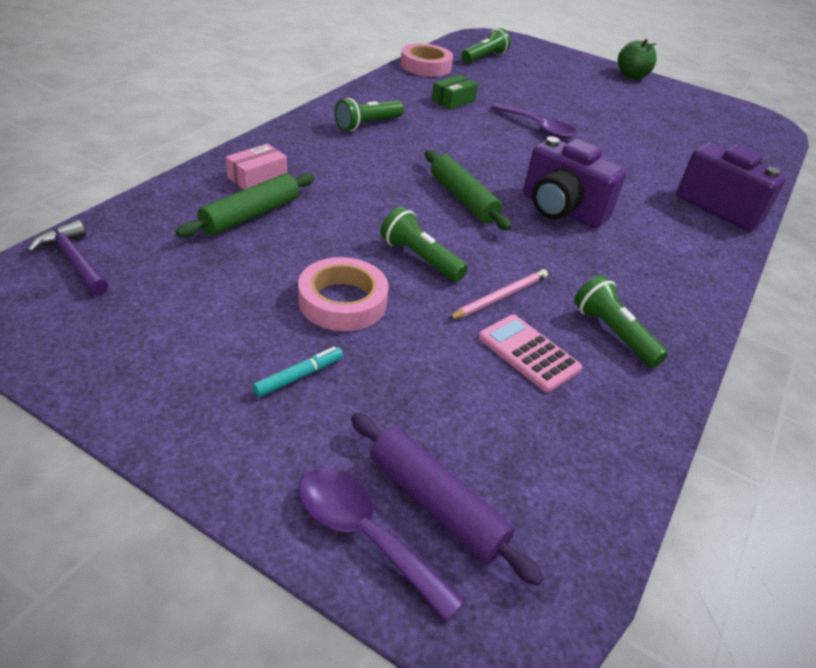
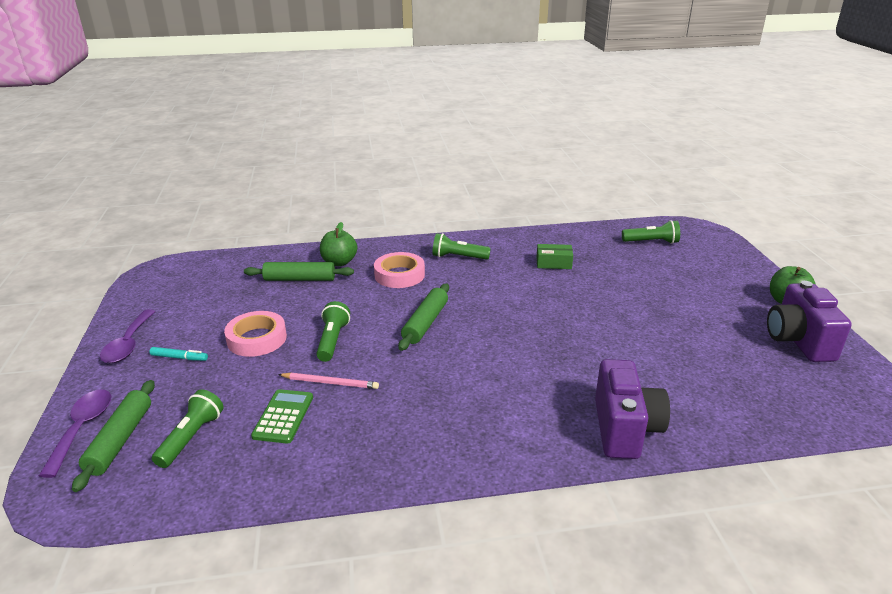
camera: 55 degrees right, 10 degrees down
purple hammer [27,220,109,296] -> none
pink box [226,144,287,190] -> green apple [320,222,357,266]
purple rolling pin [351,413,544,586] -> green rolling pin [72,380,155,492]
pink tape [400,43,453,77] -> pink tape moved to [374,252,425,288]
pink calculator [478,314,582,392] -> green calculator [251,389,313,443]
purple spoon [491,103,577,139] -> purple spoon moved to [100,309,156,363]
purple camera [523,136,627,228] -> purple camera moved to [767,281,852,362]
green flashlight [574,275,668,368] -> green flashlight moved to [152,389,223,468]

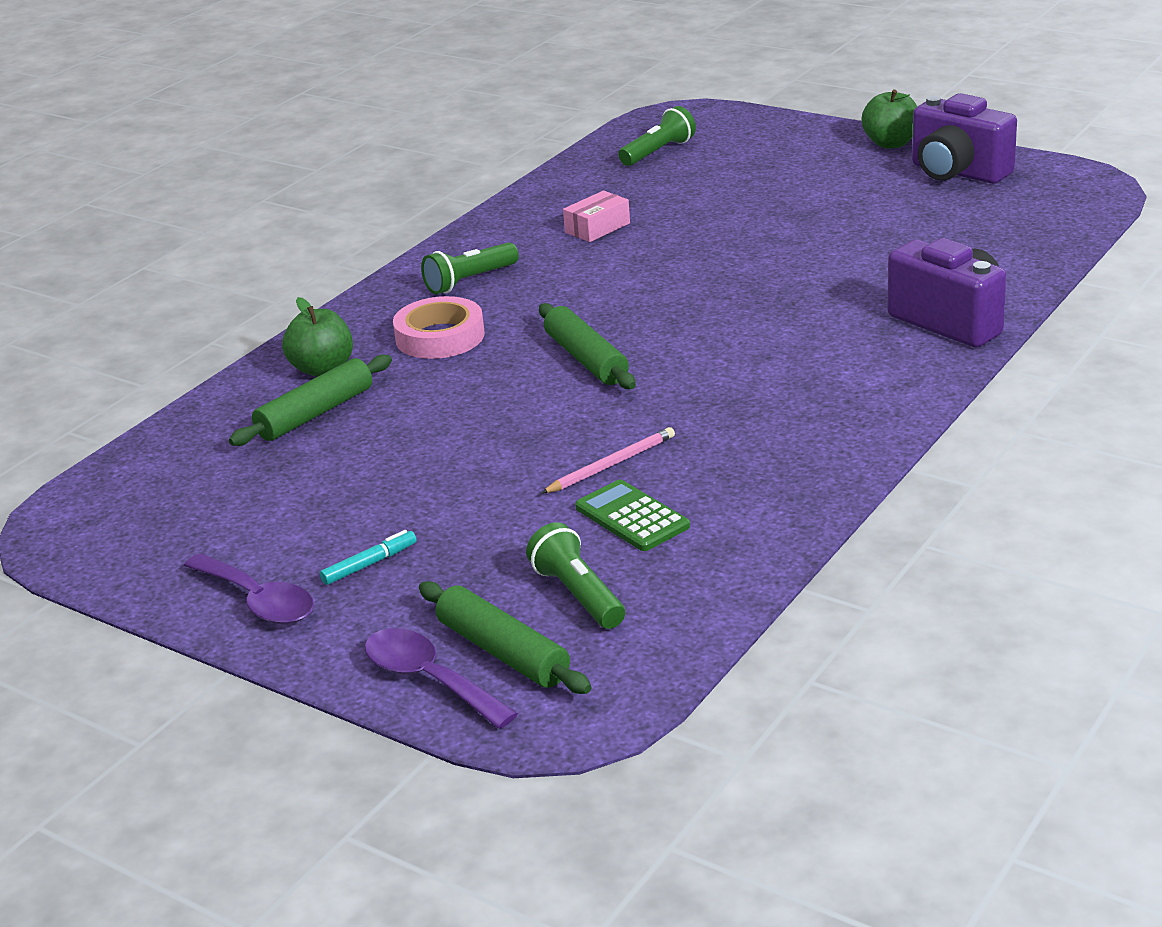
camera: 45 degrees left, 0 degrees up
pink tape [224,311,287,357] -> none
green flashlight [316,301,350,362] -> none
green box [536,244,573,269] -> pink box [563,191,630,242]

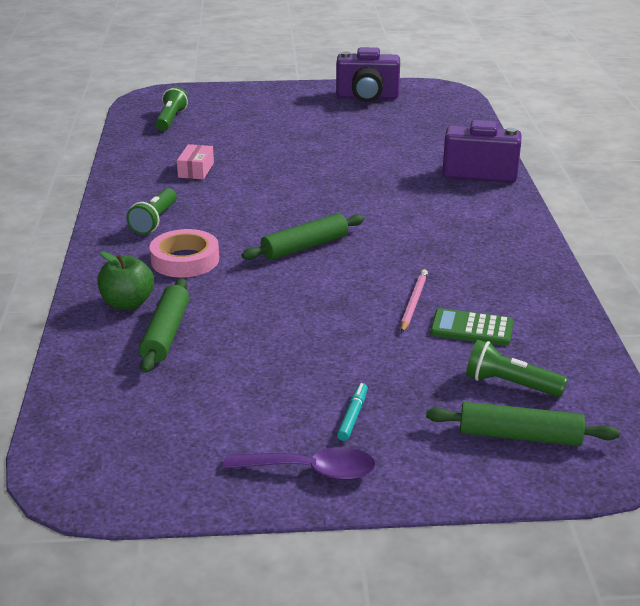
camera: 40 degrees left, 0 degrees up
purple spoon [365,628,518,729] -> none
green rolling pin [539,303,636,389] -> green rolling pin turned 60 degrees counterclockwise [242,214,365,260]
green apple [862,89,917,148] -> none

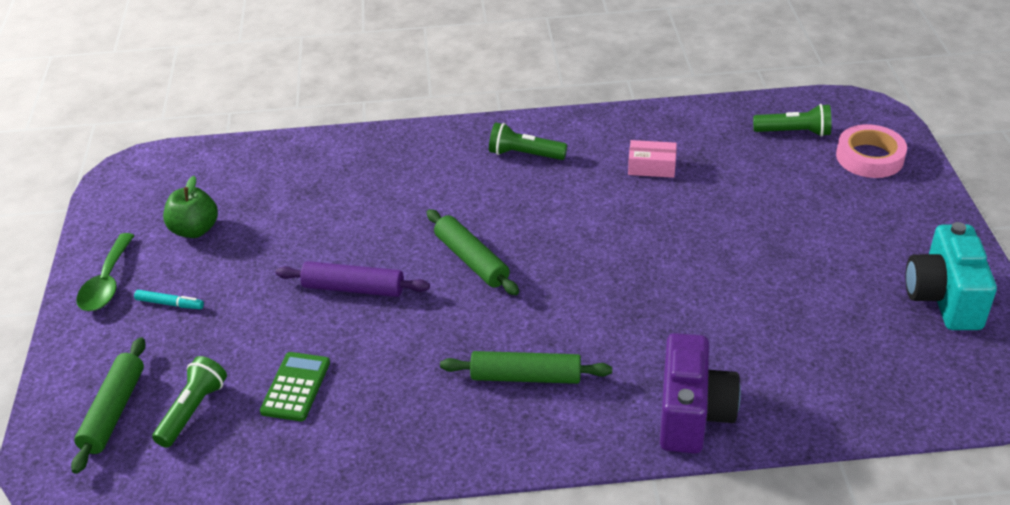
camera: 90 degrees right, 10 degrees up
green apple [97,252,154,310] -> green apple moved to [163,176,218,238]
green rolling pin [139,278,190,373] -> green rolling pin moved to [440,351,612,384]
pink tape [150,229,219,277] -> pink tape moved to [836,124,907,178]
purple spoon [223,447,376,480] -> green spoon [77,233,135,311]
purple camera [336,47,400,102] -> turquoise camera [905,222,997,330]
pink pencil [401,269,428,333] -> none
none -> purple rolling pin [276,261,430,297]

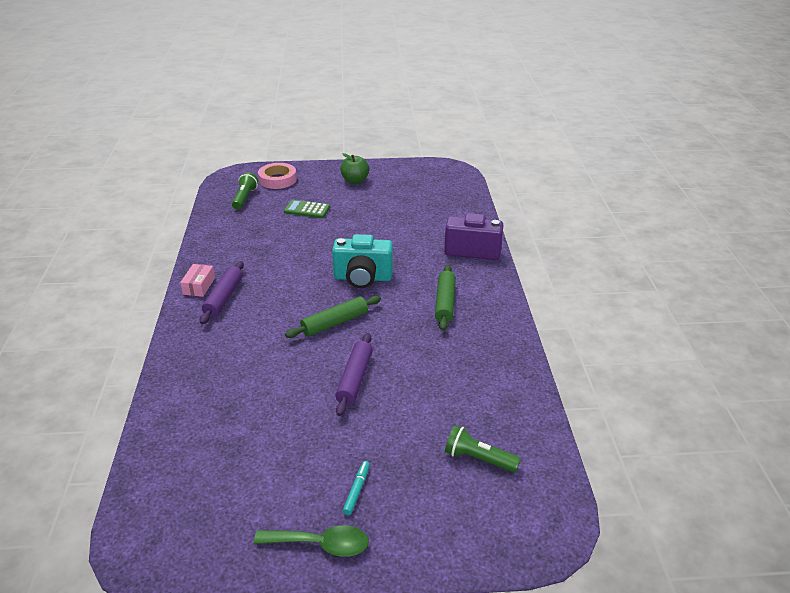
camera: 90 degrees left, 5 degrees down
green rolling pin [71,337,146,474] -> none
green apple [163,176,218,238] -> green apple moved to [340,153,369,184]
green calculator [260,352,330,421] -> green calculator moved to [284,200,330,218]
green flashlight [489,122,567,160] -> purple rolling pin [200,261,244,324]
pink box [628,140,677,178] -> pink box moved to [180,264,215,297]
turquoise camera [905,222,997,330] -> turquoise camera moved to [332,234,393,288]

